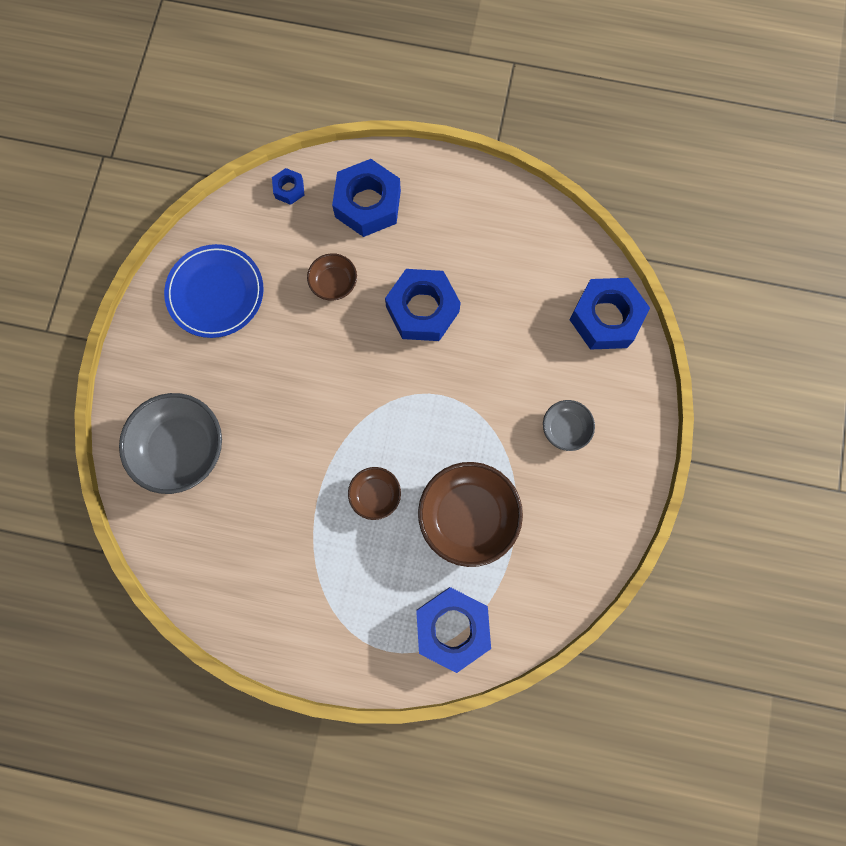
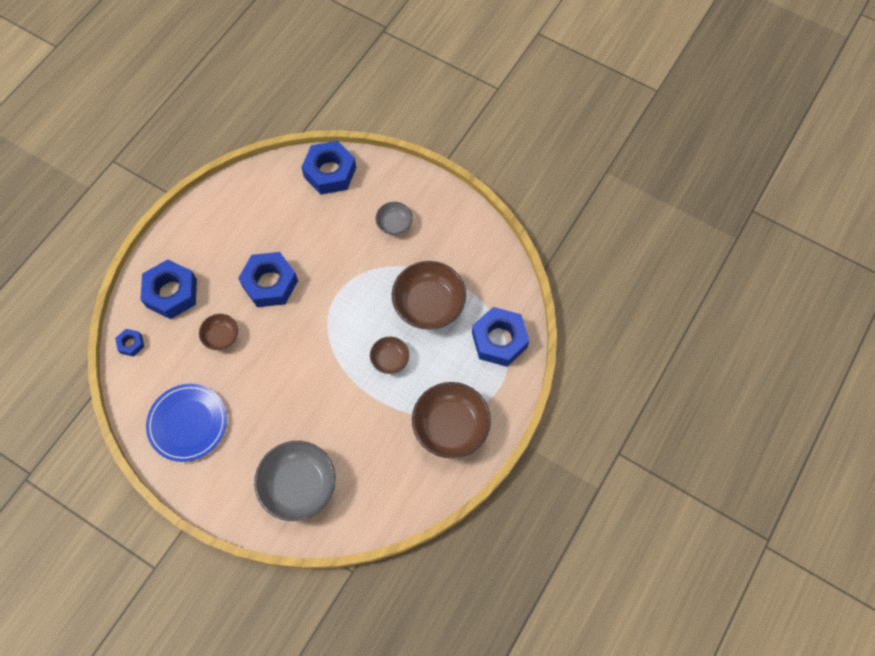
camera: 70 degrees left, 10 degrees down
none -> brown bowl [412,382,491,458]

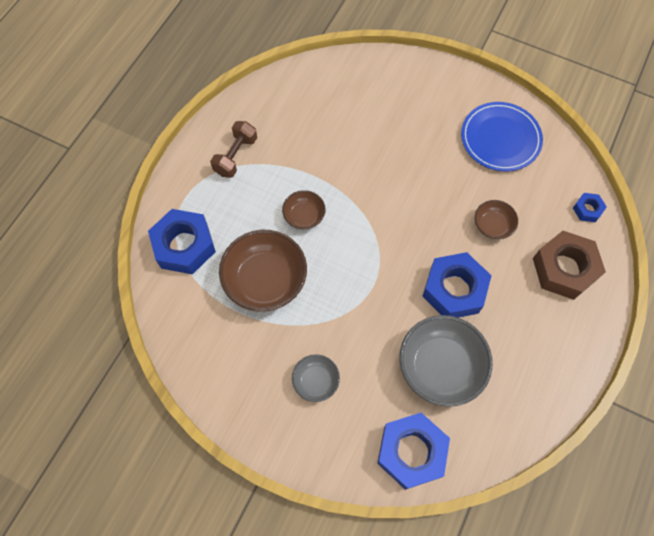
camera: 175 degrees right, 0 degrees up
blue nut [140,259,197,319] -> brown nut [533,231,606,300]
grey bowl [254,441,335,521] -> grey bowl moved to [399,315,493,407]
brown bowl [412,382,491,458] -> brown dumbbell [210,121,257,178]

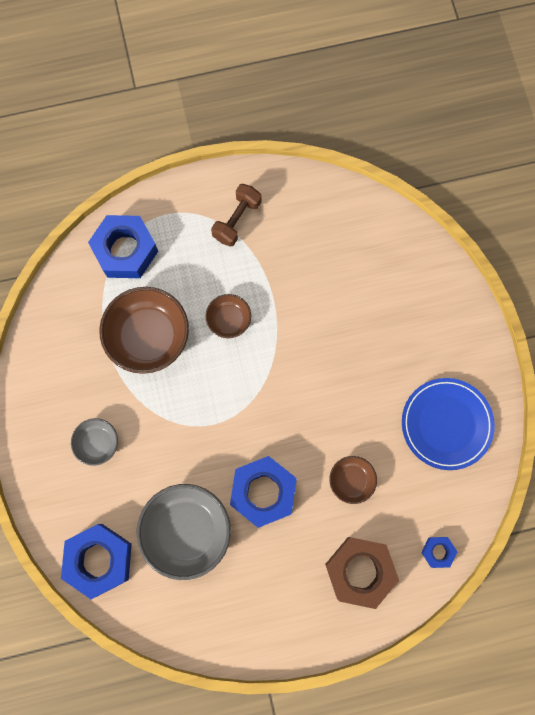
camera: 50 degrees right, 10 degrees up
brown dumbbell [210,121,257,178] -> brown dumbbell turned 45 degrees counterclockwise [211,184,262,247]

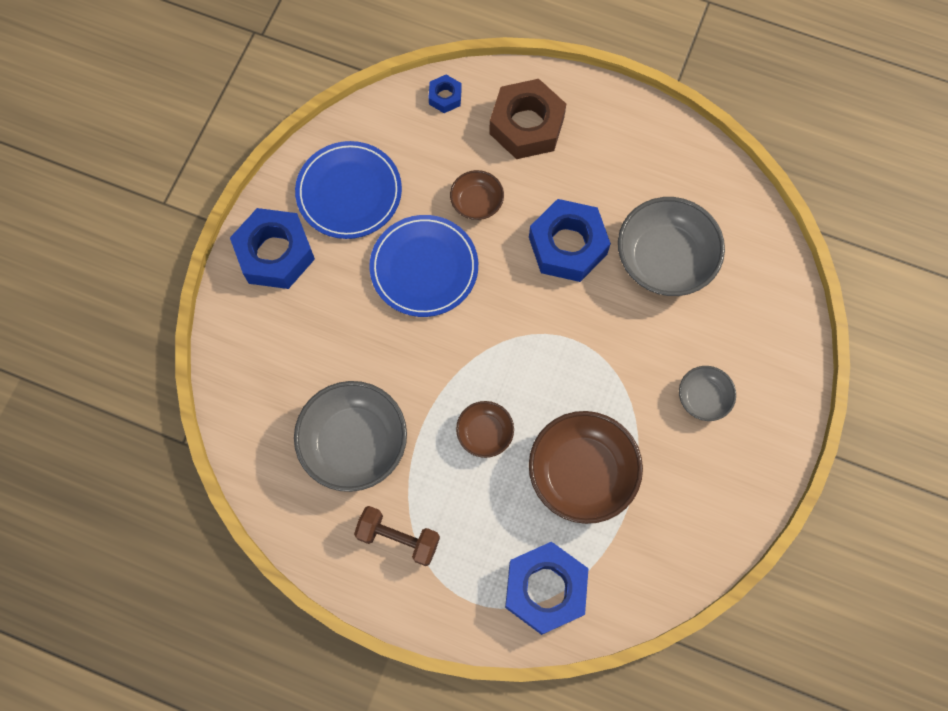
camera: 145 degrees left, 5 degrees down
blue nut [61,524,132,599] -> blue nut moved to [230,208,315,289]
brown dumbbell [211,184,262,247] -> brown dumbbell turned 45 degrees clockwise [354,506,440,566]
none -> grey bowl [294,381,407,492]
none -> blue plate [369,215,478,317]

